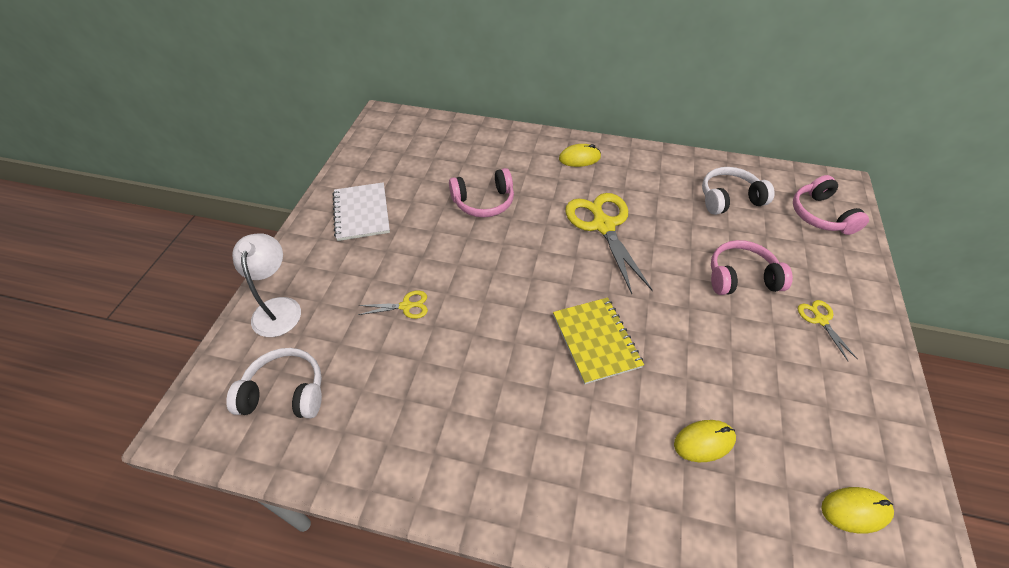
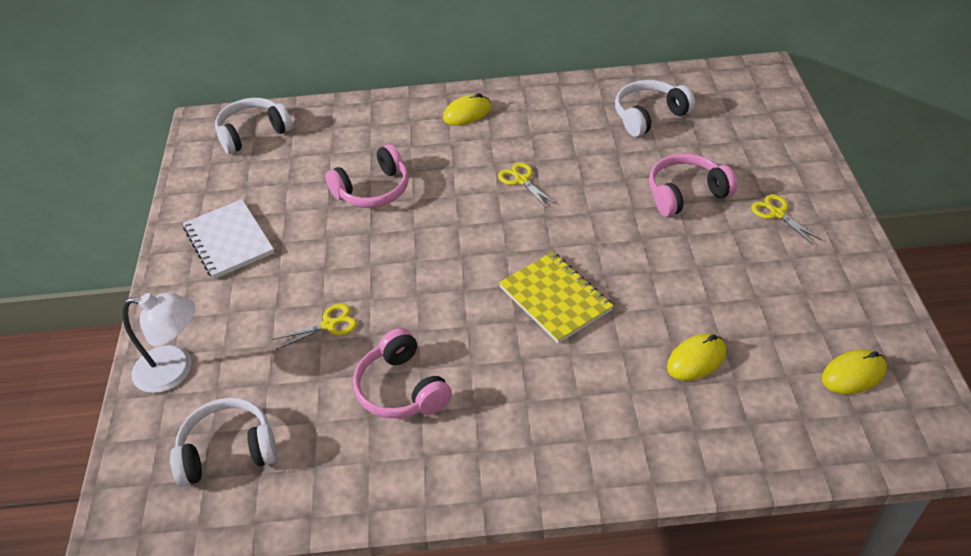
camera: 15 degrees left, 5 degrees down
white lamp [232,234,301,337] -> white lamp turned 120 degrees clockwise [122,293,195,393]
yellow scissors [565,193,653,294] -> yellow scissors [498,162,556,208], size x0.47
pink headphones [793,175,869,235] -> pink headphones moved to [353,328,452,419]
none -> white headphones [215,98,292,154]

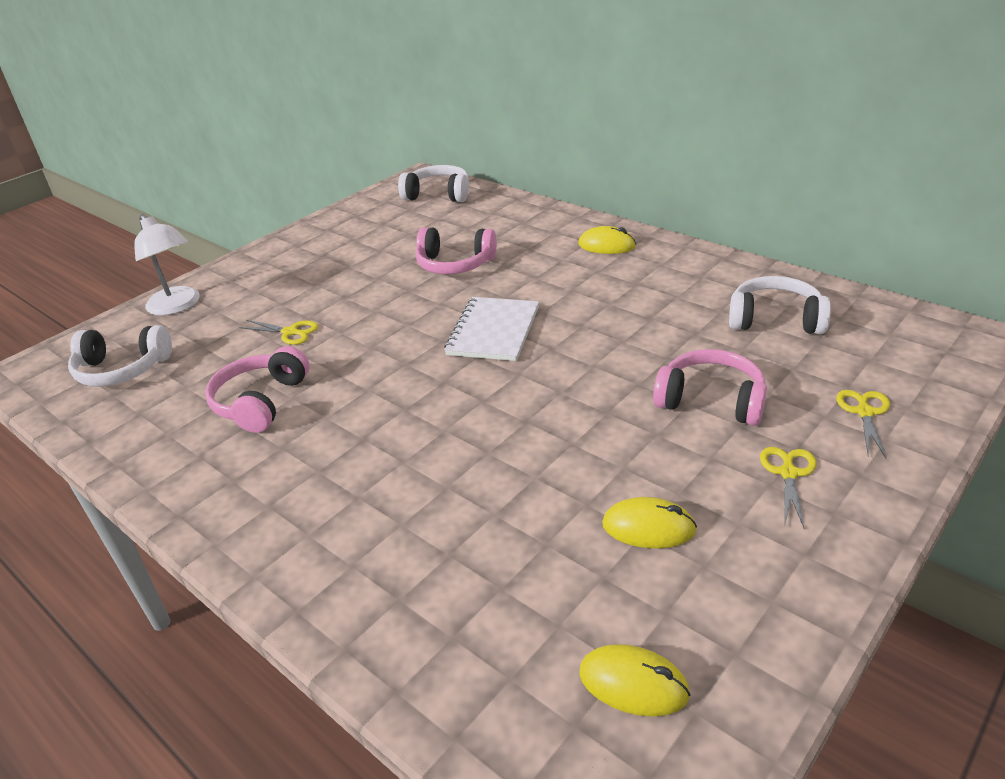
camera: 45 degrees right, 10 degrees down
white headphones [170,398,277,487] -> white headphones turned 150 degrees clockwise [68,325,172,387]
white notebook [183,199,274,279] -> white notebook moved to [444,297,539,361]
yellow scissors [498,162,556,208] -> yellow scissors moved to [836,390,890,459]
yellow notebook [499,252,613,344] -> none
yellow mouse [667,334,726,381] -> yellow mouse moved to [602,497,697,548]

